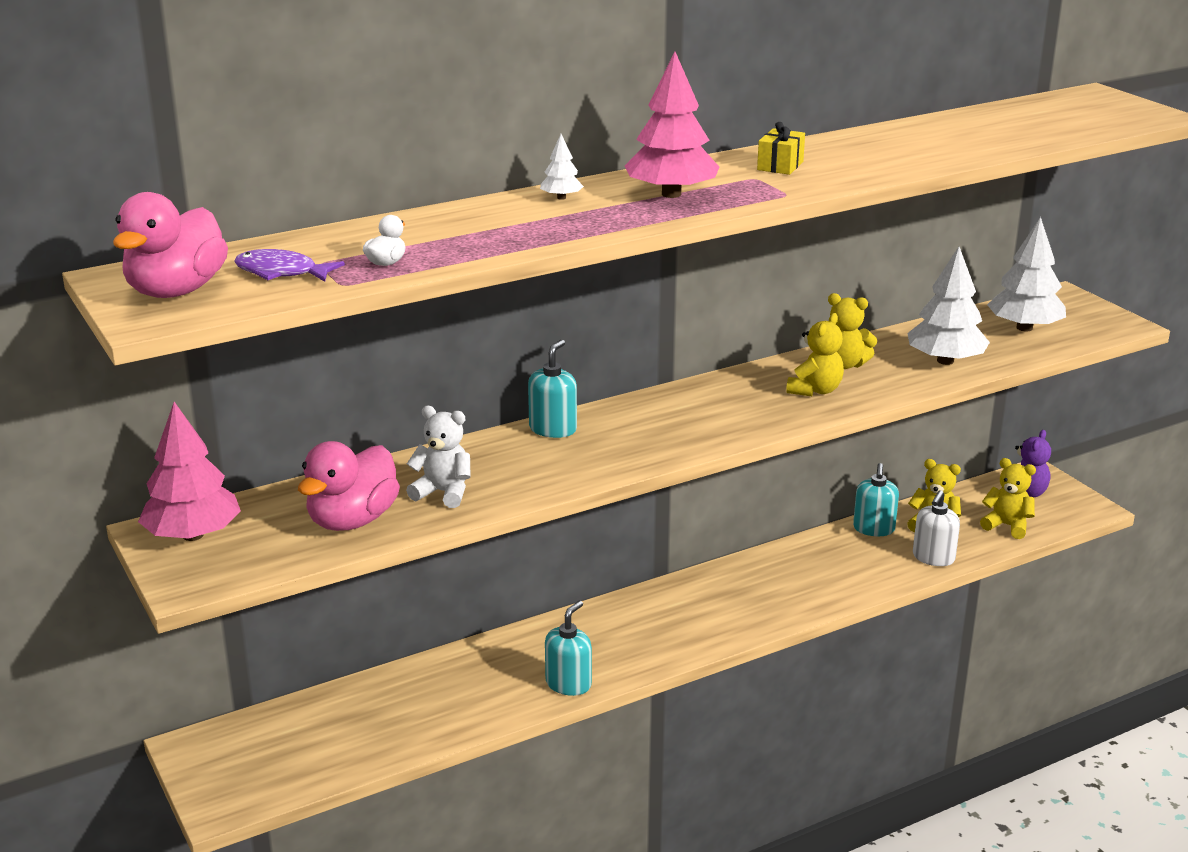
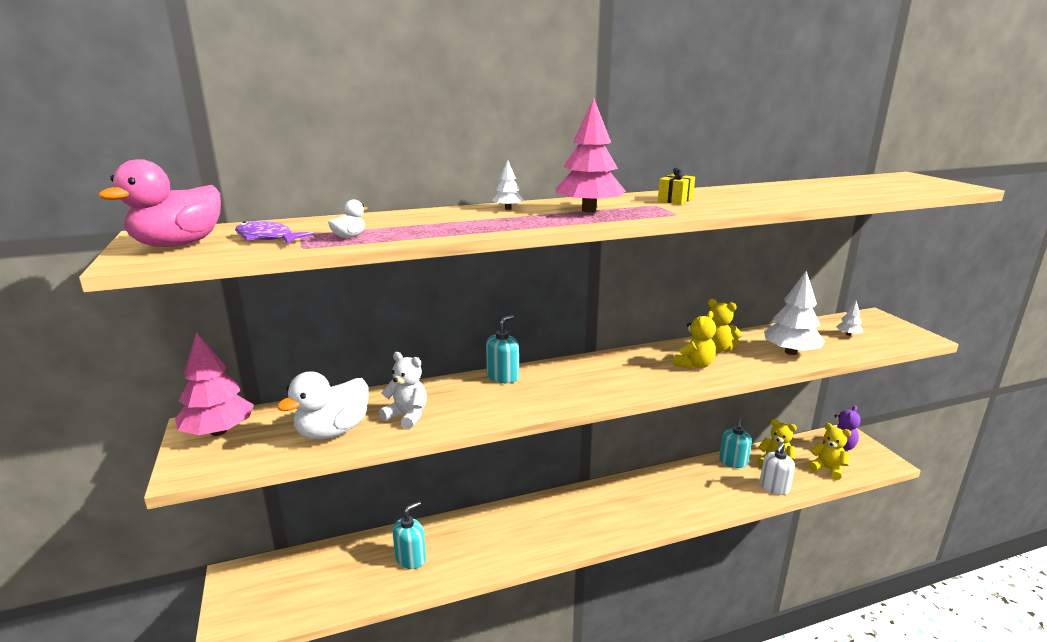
camera: 10 degrees right, 5 degrees down
pink duck [298,441,400,531] -> white duck [277,371,369,439]
turquoise soap dispenser [545,601,592,696] -> turquoise soap dispenser moved to [393,501,426,569]
white tree [987,217,1066,331] -> white tree [836,301,863,336], size x0.46

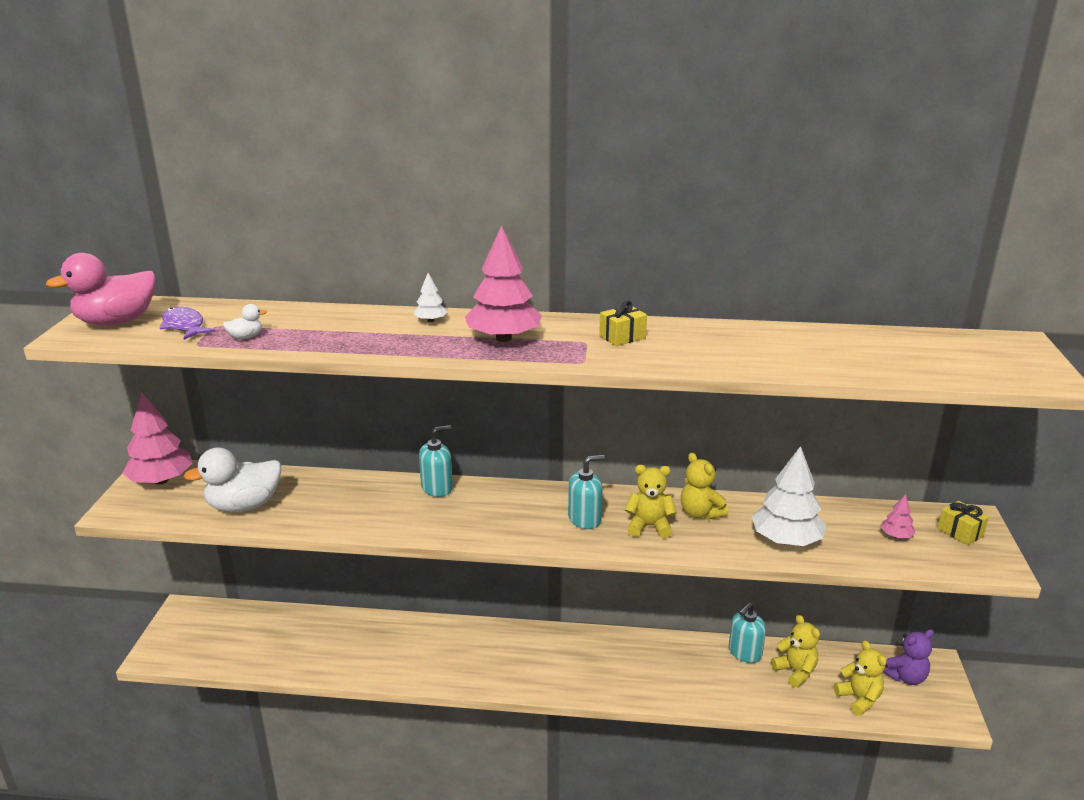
camera: 25 degrees right, 5 degrees up
white teddy bear [379,352,427,429] -> none
turquoise soap dispenser [393,501,426,569] -> turquoise soap dispenser moved to [568,455,605,529]
yellow teddy bear [673,311,716,369] -> yellow teddy bear turned 150 degrees counterclockwise [625,465,677,538]
white soap dispenser [760,442,795,495] -> none
white tree [836,301,863,336] -> pink tree [881,494,915,538]
none -> yellow gift [938,501,989,545]

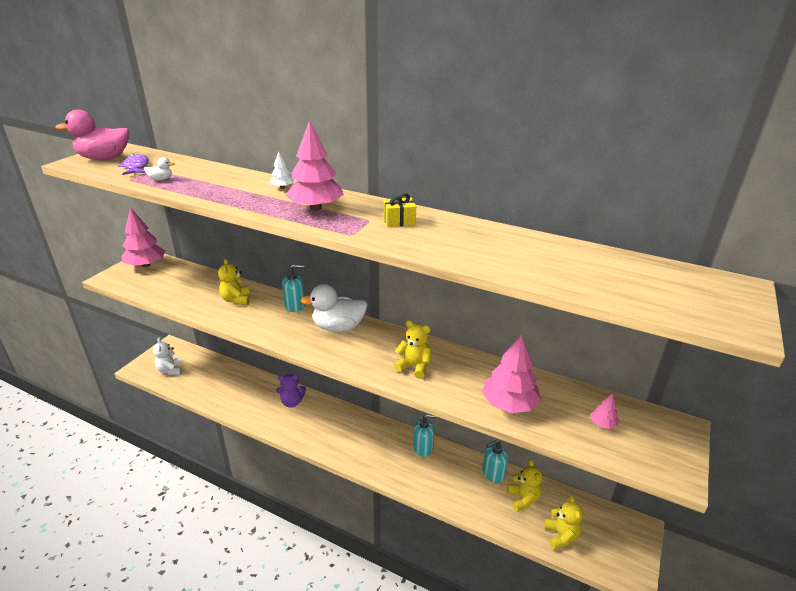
camera: 20 degrees right, 5 degrees up
white duck [184,447,281,512] -> white duck moved to [300,284,368,332]
turquoise soap dispenser [568,455,605,529] -> turquoise soap dispenser moved to [413,414,438,457]
yellow teddy bear [681,453,728,520] -> yellow teddy bear moved to [218,259,250,305]
white tree [752,446,826,546] -> pink tree [482,334,541,413]
purple teddy bear [883,629,934,685] -> purple teddy bear moved to [276,374,306,407]
yellow gift [938,501,989,545] -> none
none -> white teddy bear [153,338,182,375]

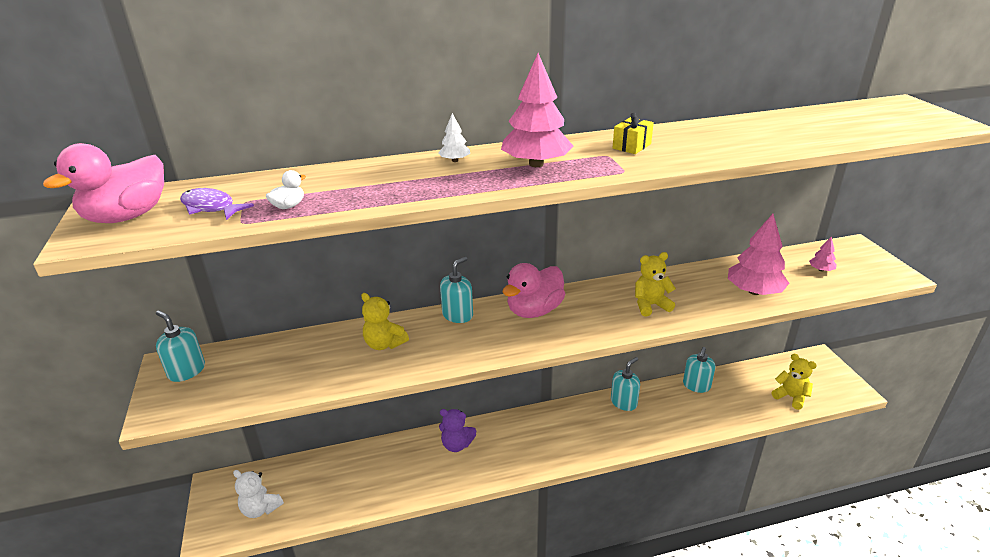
camera: 40 degrees left, 0 degrees up
pink tree [122,207,165,267] -> turquoise soap dispenser [156,310,205,382]
purple teddy bear [276,374,306,407] -> purple teddy bear turned 60 degrees clockwise [439,409,476,452]
white duck [300,284,368,332] -> pink duck [503,263,565,318]
yellow teddy bear [507,459,542,512] -> none

